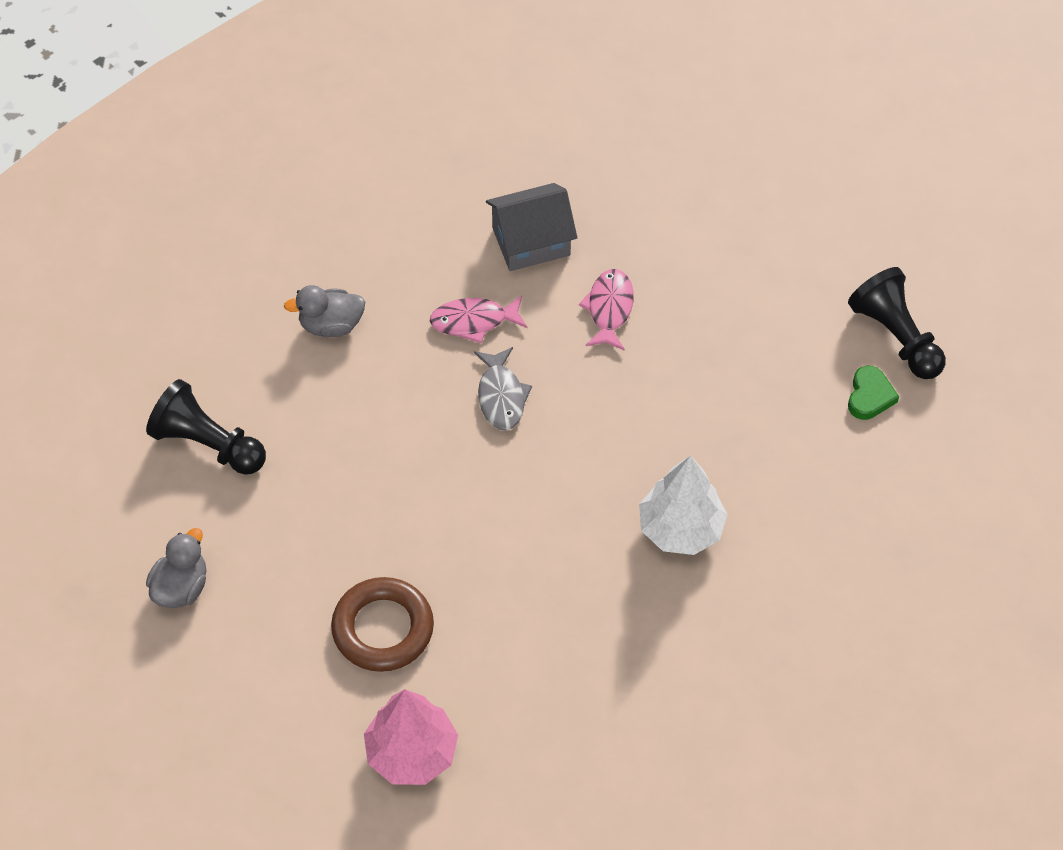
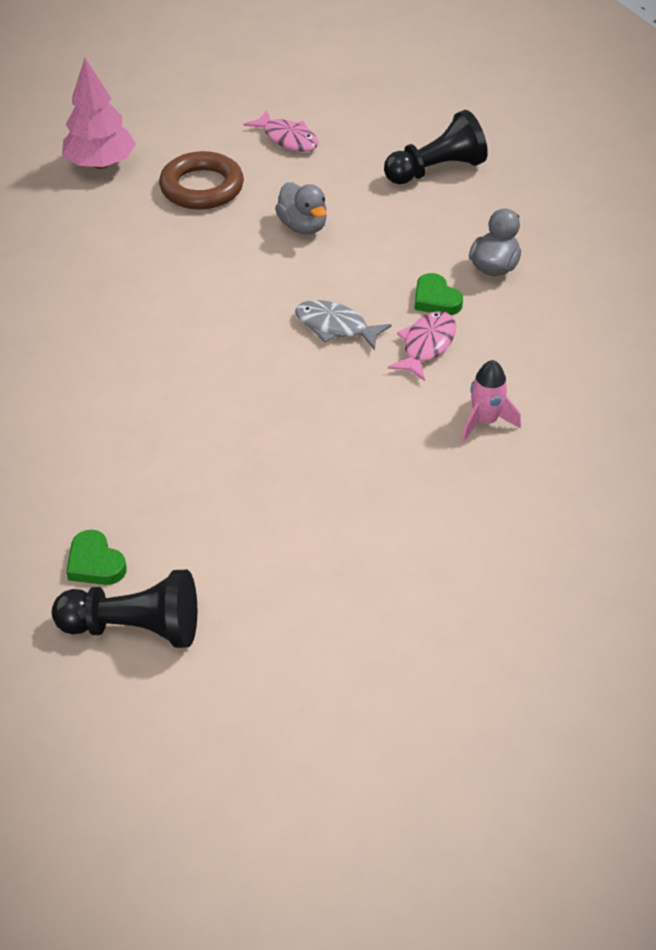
camera: 125 degrees right, 10 degrees down
grey duck [146,528,206,608] -> grey duck moved to [275,182,327,235]
grey house [486,183,577,271] -> pink rocket [462,360,521,441]
pink fish [579,269,634,351] -> pink fish moved to [244,110,318,152]
white tree [639,455,728,555] -> none
none -> green heart [414,273,463,315]

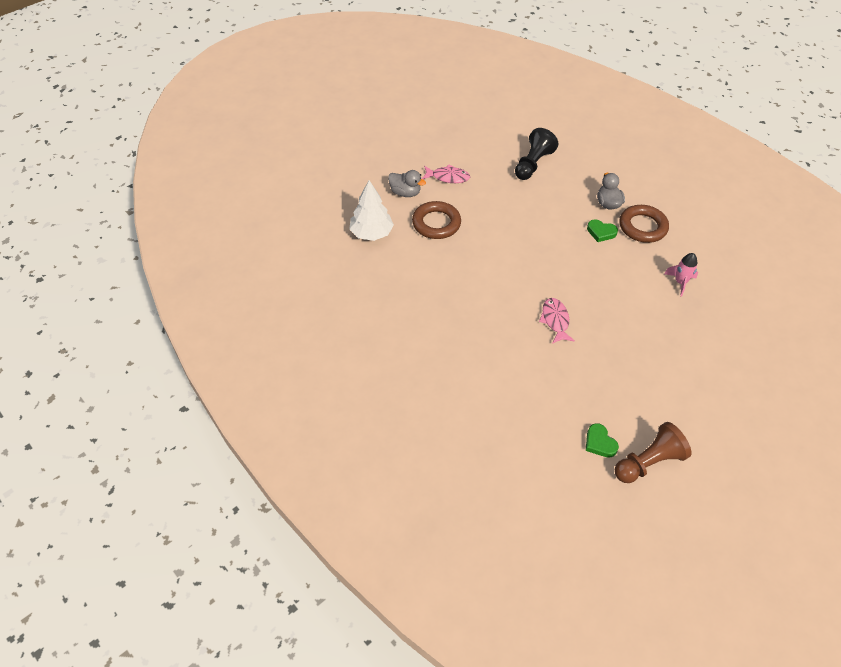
camera: 35 degrees left, 5 degrees up
black pawn [52,569,197,648] -> brown pawn [615,422,692,483]
pink tree [62,58,136,169] -> white tree [349,180,394,241]
green heart [66,530,127,585] -> green heart turned 45 degrees clockwise [586,423,619,458]
grey duck [275,182,327,235] -> grey duck moved to [388,170,426,197]
grey fish [295,300,392,350] -> none
pink fish [388,311,456,381] -> pink fish moved to [539,298,575,344]
none -> brown ring [619,205,669,243]

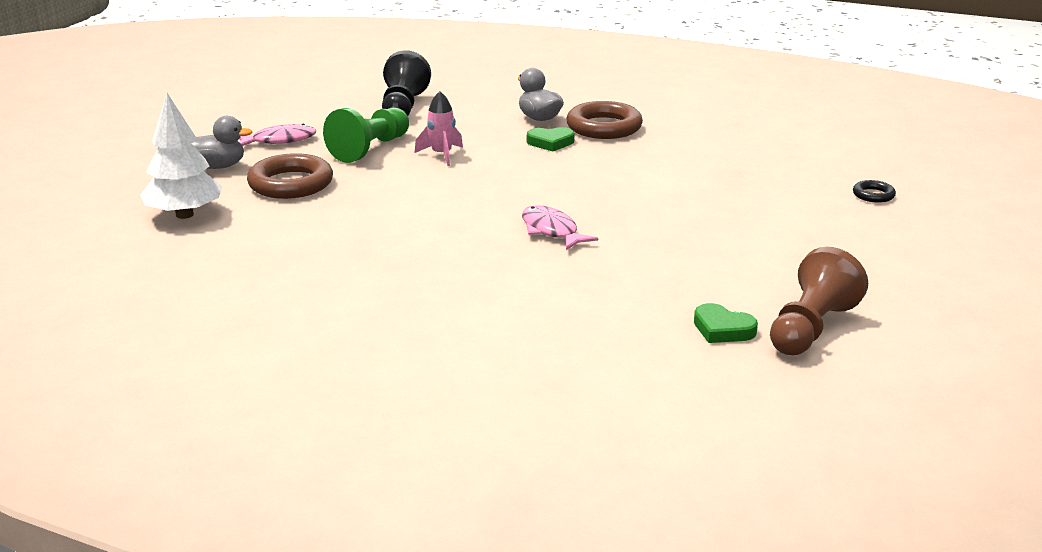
camera: 25 degrees left, 25 degrees down
pink rocket [664,253,698,297] -> pink rocket moved to [414,91,463,166]
none -> green pawn [323,107,409,163]
none -> black ring [853,180,896,203]

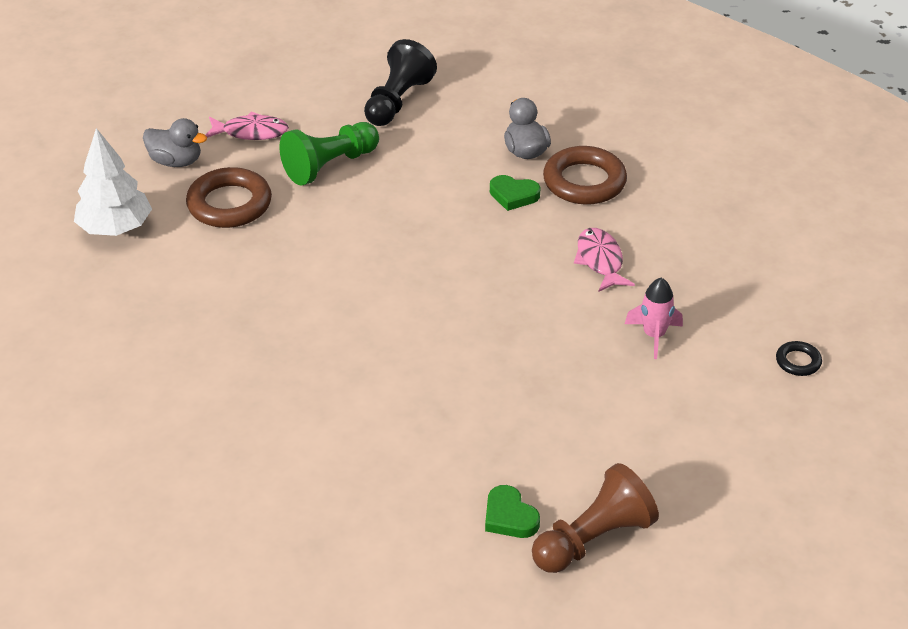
camera: 20 degrees right, 15 degrees up
pink rocket [414,91,463,166] -> pink rocket moved to [625,278,683,359]
pink fish [522,205,598,250] -> pink fish moved to [574,228,635,292]

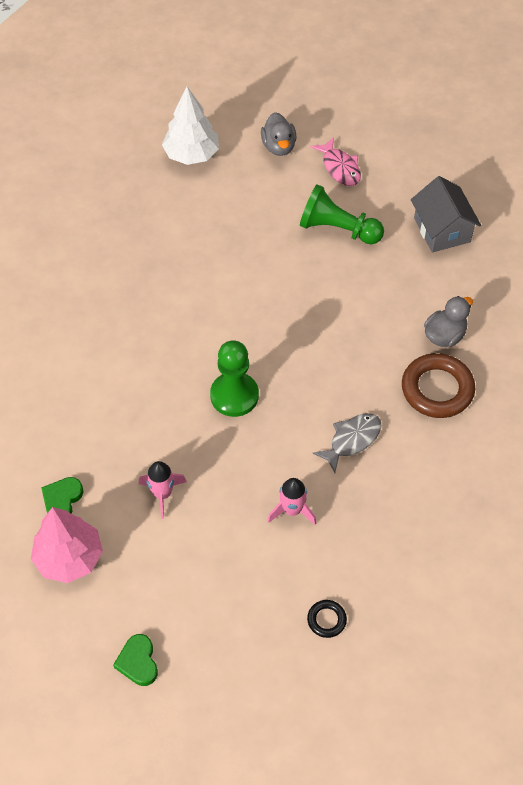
camera: 60 degrees right, 15 degrees up
brown ring [186,167,272,228] -> none
black pawn [364,39,437,126] -> grey house [411,176,481,253]
green heart [490,175,541,211] -> green heart moved to [113,634,158,686]
brown pawn [532,463,659,573] -> pink tree [31,507,103,583]
pink fish [574,228,635,292] -> grey fish [313,413,381,473]
none -> pink rocket [139,461,187,519]
none -> green pawn [210,341,259,417]

